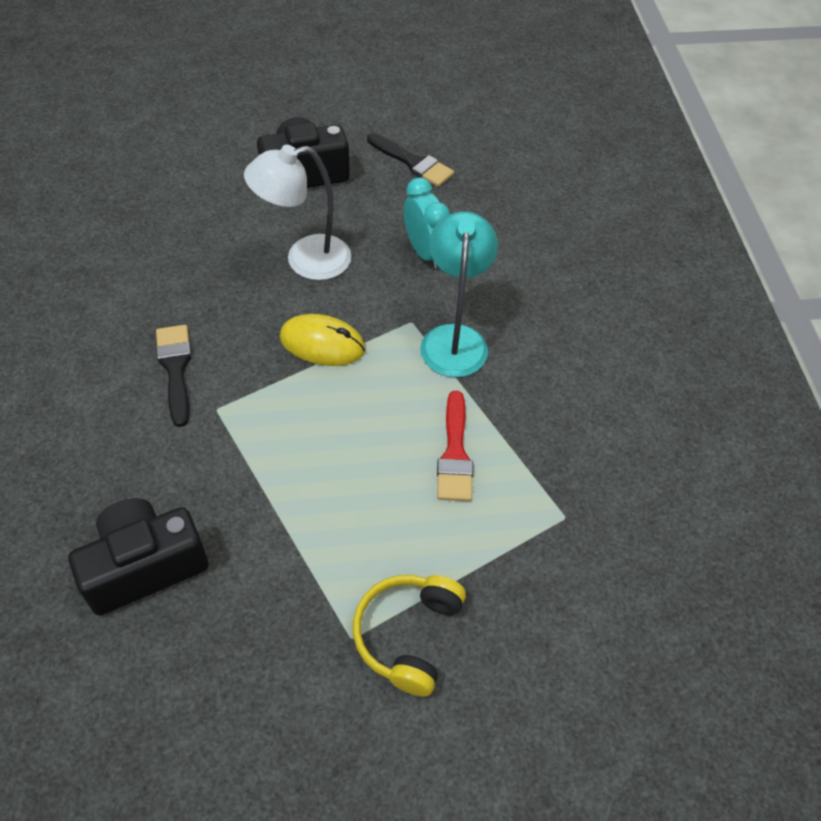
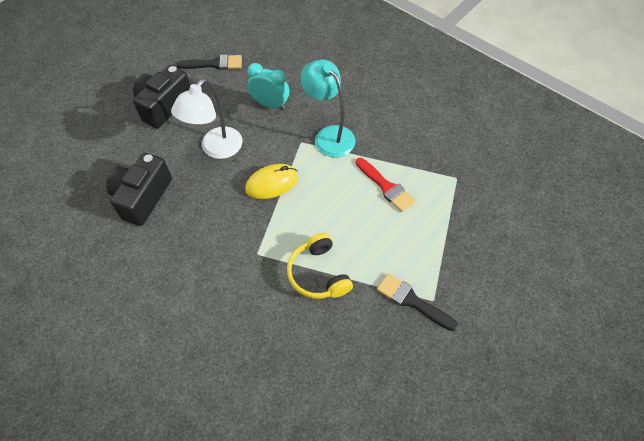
camera: 40 degrees left, 5 degrees up
black camera [69,498,209,615] -> black camera moved to [106,153,172,226]
black brush [156,325,192,427] -> black brush moved to [377,273,458,331]
yellow headphones [353,575,466,696] -> yellow headphones moved to [287,233,353,299]

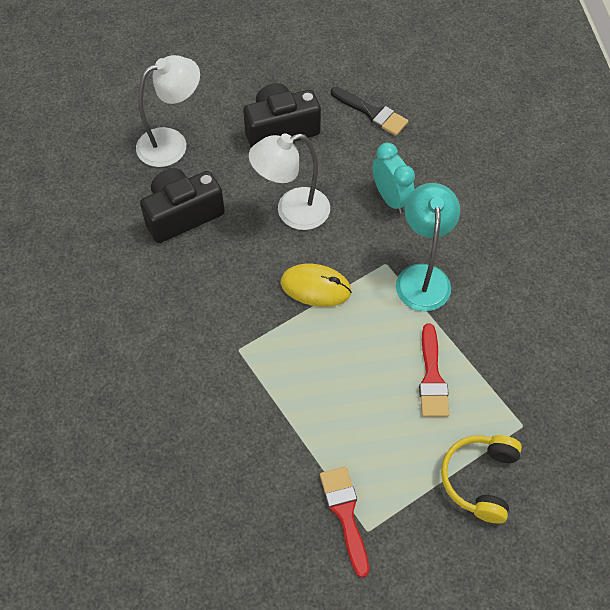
camera: 40 degrees right, 0 degrees up
yellow headphones [287,233,353,299] -> yellow headphones moved to [441,435,522,523]
black brush [377,273,458,331] -> red brush [320,467,369,578]
none -> white lamp [136,55,200,167]

